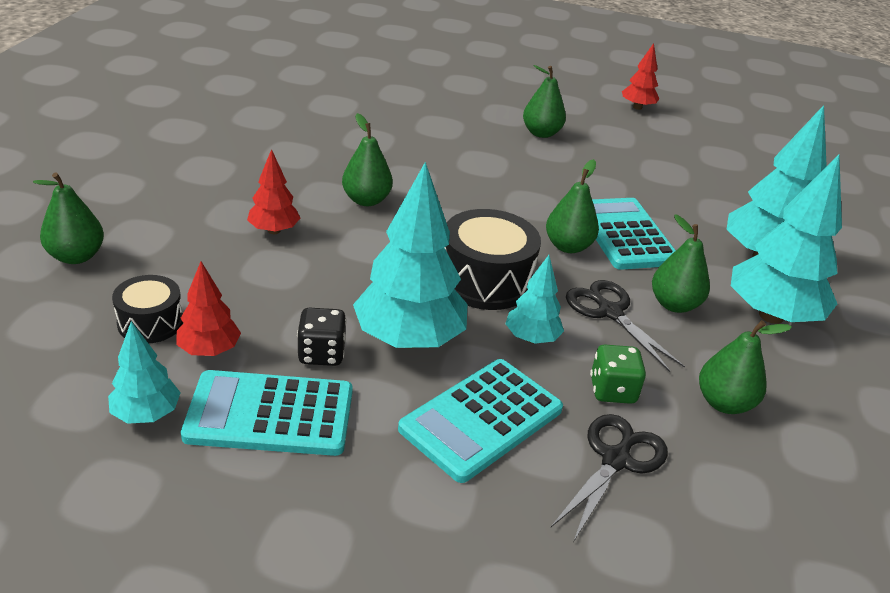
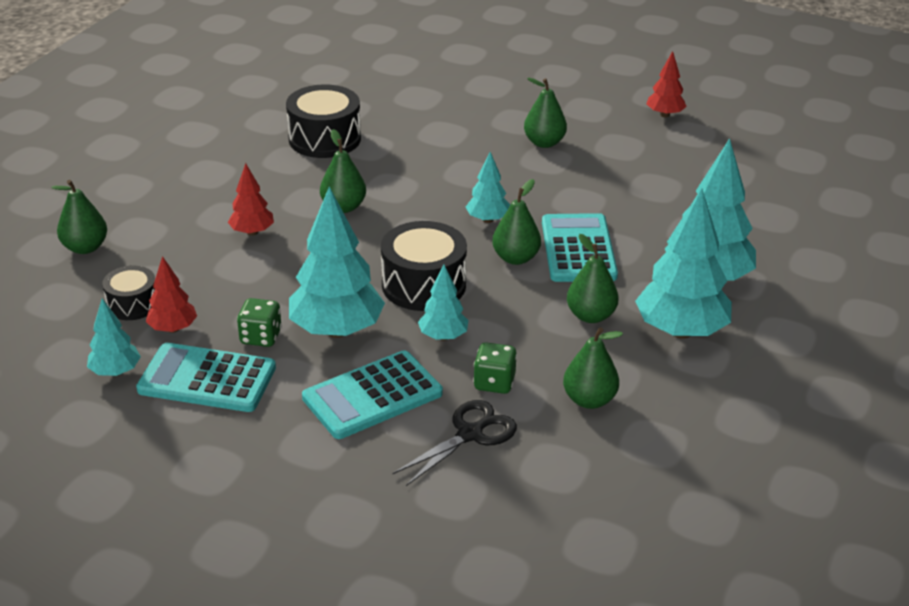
camera: 15 degrees right, 0 degrees up
black dice [297,308,347,366] -> green dice [237,298,282,347]
black scissors [566,280,685,372] -> none
none -> black drum [286,84,361,158]
none -> turquoise tree [466,152,510,223]

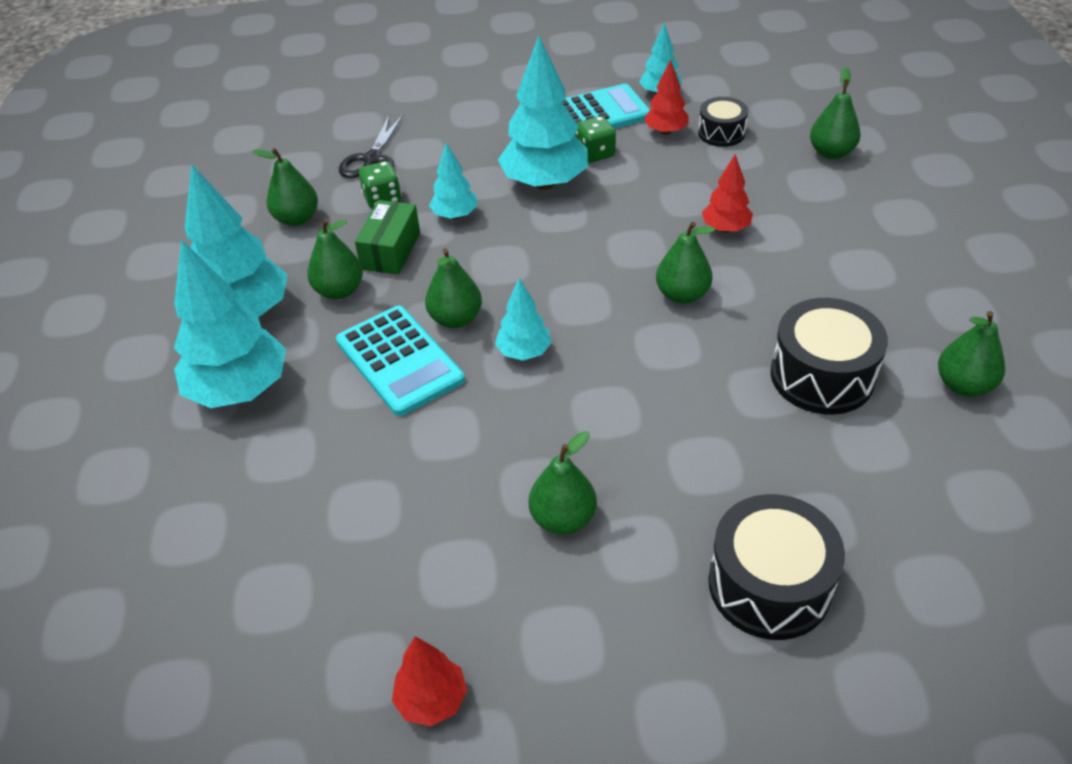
camera: 150 degrees right, 10 degrees up
turquoise calculator [302,350,443,439] -> none
black drum [381,221,467,311] -> black drum moved to [708,494,845,640]
none -> green box [355,200,420,275]
none -> green pear [938,311,1005,397]

